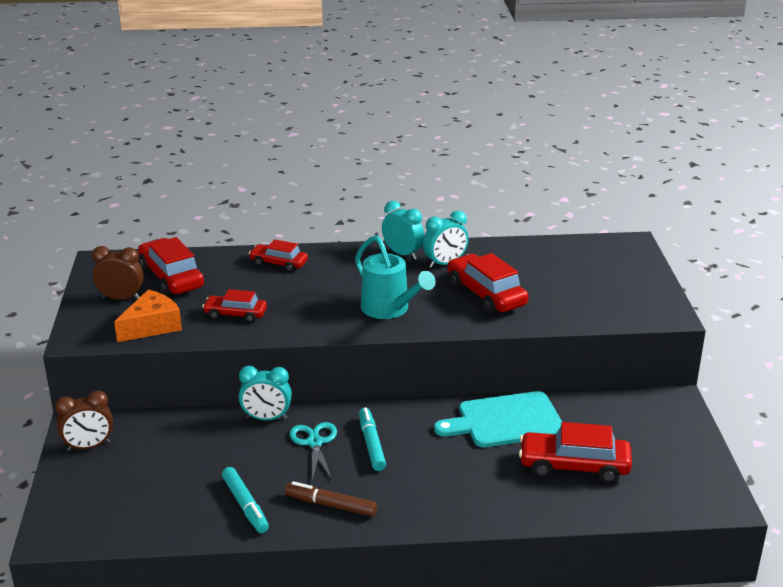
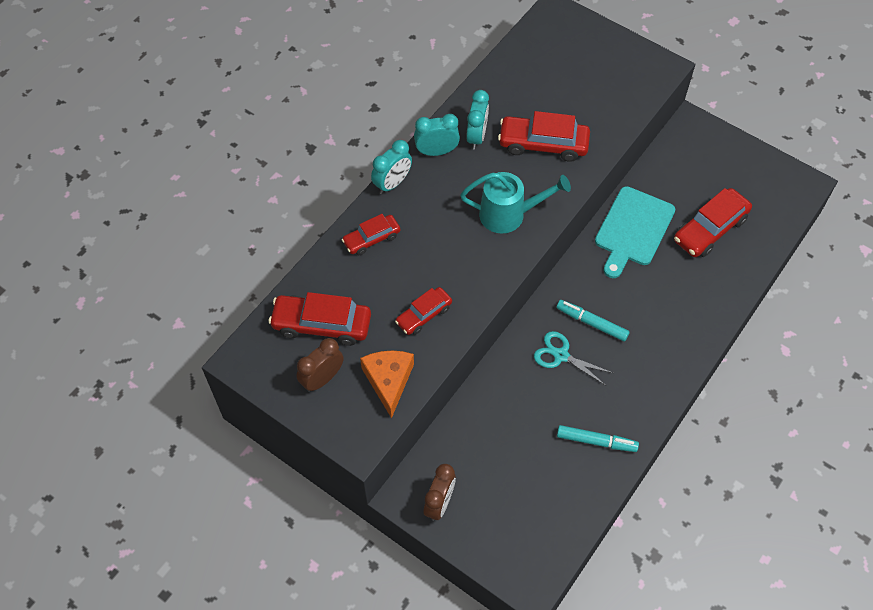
camera: 50 degrees left, 30 degrees up
turquoise clock [239,366,292,420] -> turquoise clock moved to [371,140,412,194]
brown marker [285,481,377,517] -> none

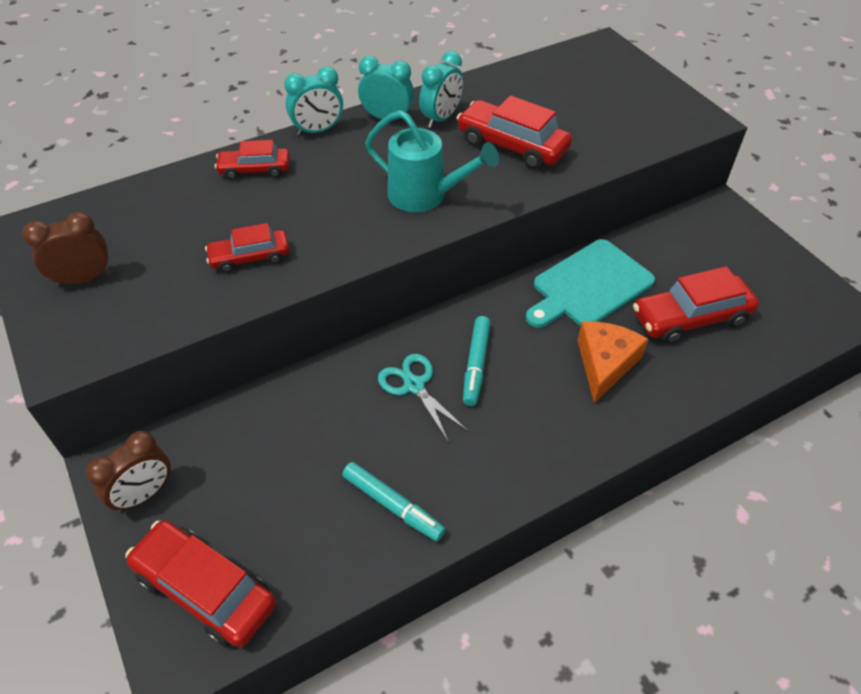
camera: 25 degrees right, 10 degrees down
red car [268,292,371,346] -> red car moved to [125,520,276,647]
orange cheese [360,351,414,419] -> orange cheese moved to [577,321,648,403]
turquoise marker [557,300,630,341] -> turquoise marker turned 135 degrees counterclockwise [463,316,490,406]

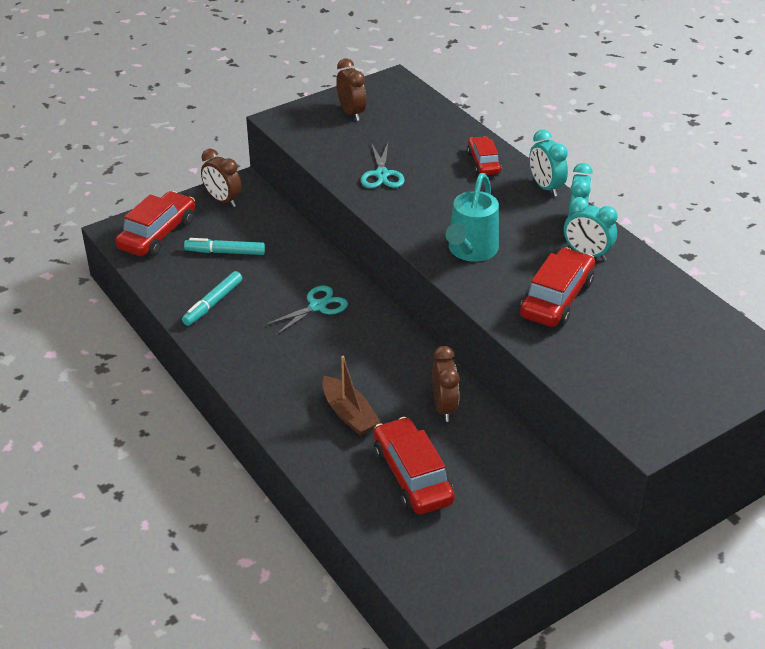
camera: 85 degrees right, 10 degrees down
red car [205,223,289,273] -> turquoise scissors [361,143,404,188]
turquoise marker [463,316,490,406] -> turquoise marker moved to [184,238,265,255]
turquoise cutting board [526,239,655,328] -> brown clock [432,346,460,422]
orange cheese [577,321,648,403] -> brown boat [322,356,381,436]

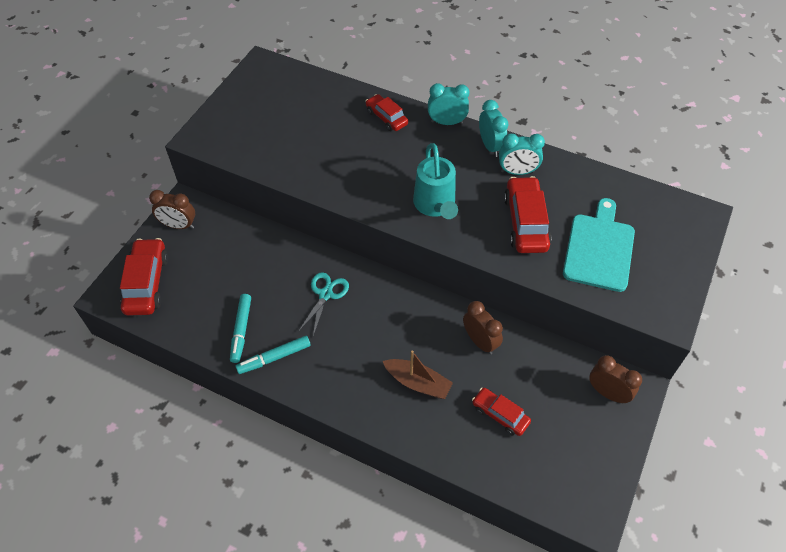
camera: 30 degrees left, 15 degrees up
turquoise marker [184,238,265,255] -> turquoise marker moved to [235,336,311,374]
brown clock [336,58,366,121] -> brown clock moved to [589,355,642,404]
turquoise scissors [361,143,404,188] -> none
red car [374,417,455,515] -> red car [472,388,531,436], size x0.62
turquoise clock [529,130,568,197] -> turquoise clock turned 150 degrees clockwise [428,83,469,125]
none -> turquoise cutting board [563,198,635,292]

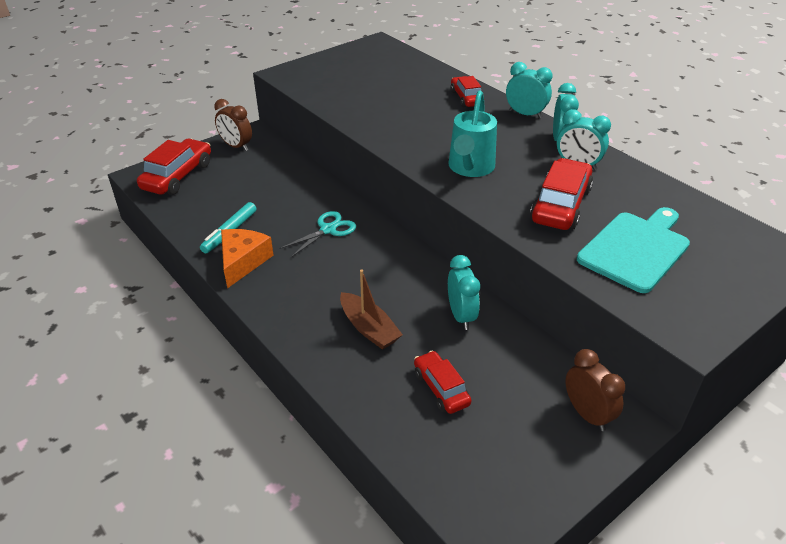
camera: 25 degrees right, 15 degrees down
turquoise marker [235,336,311,374] -> orange cheese [221,229,274,288]
brown clock [463,301,503,354] -> turquoise clock [448,255,480,330]

